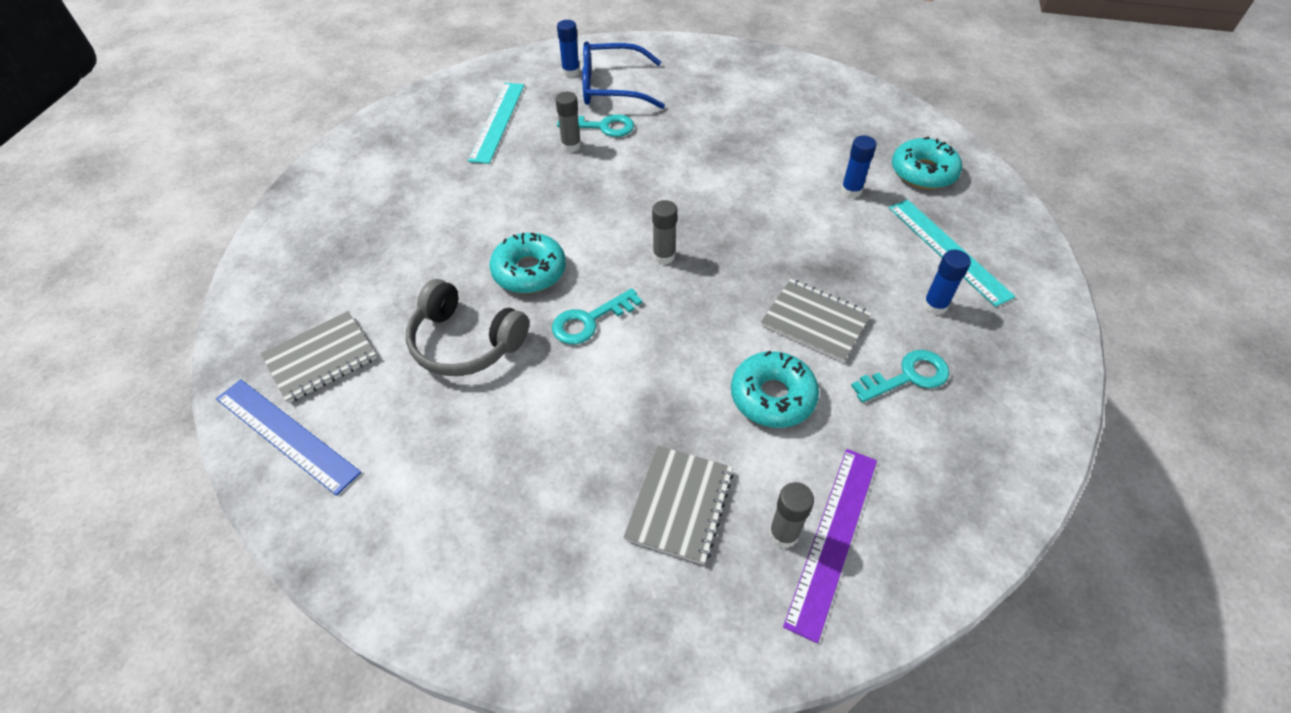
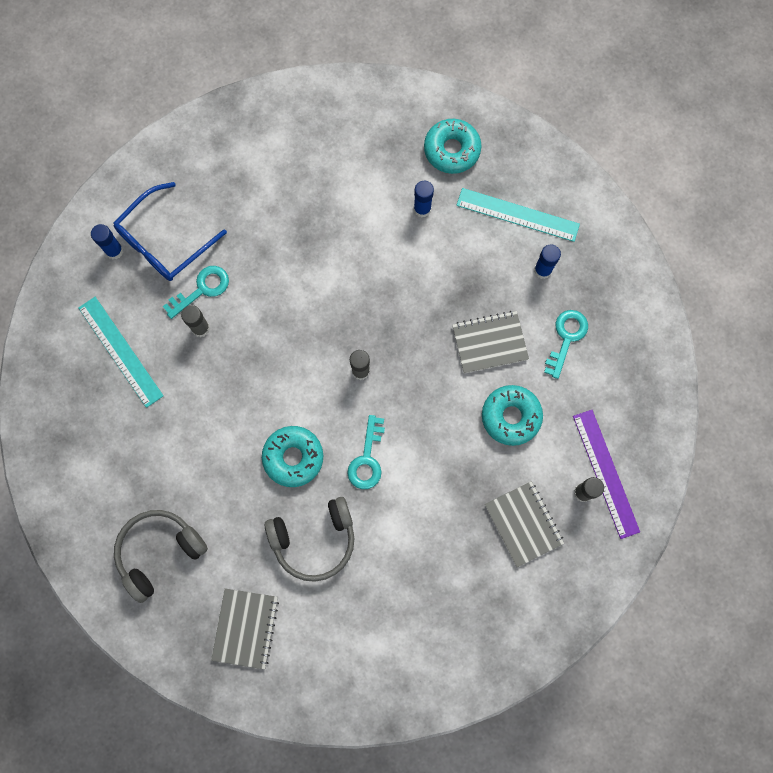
camera: 45 degrees left, 25 degrees up
blue ruler [216,379,361,496] -> none
none -> grey headphones [114,510,208,603]

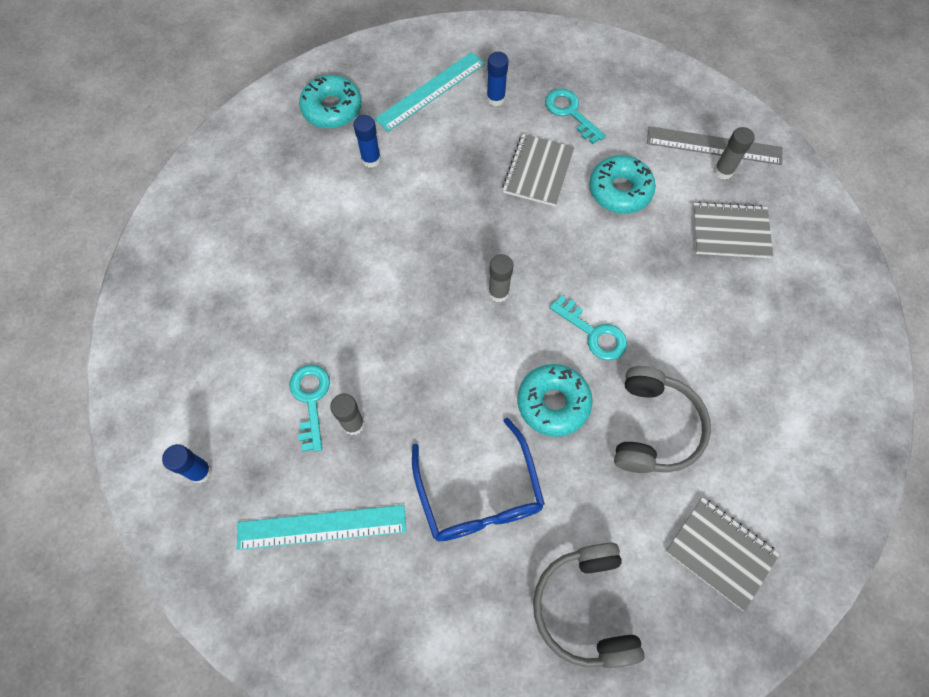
camera: 60 degrees left, 10 degrees down
blue glasses [113,182,227,281] -> blue glasses moved to [412,417,545,542]
purple ruler [573,410,640,539] -> grey ruler [647,126,783,165]

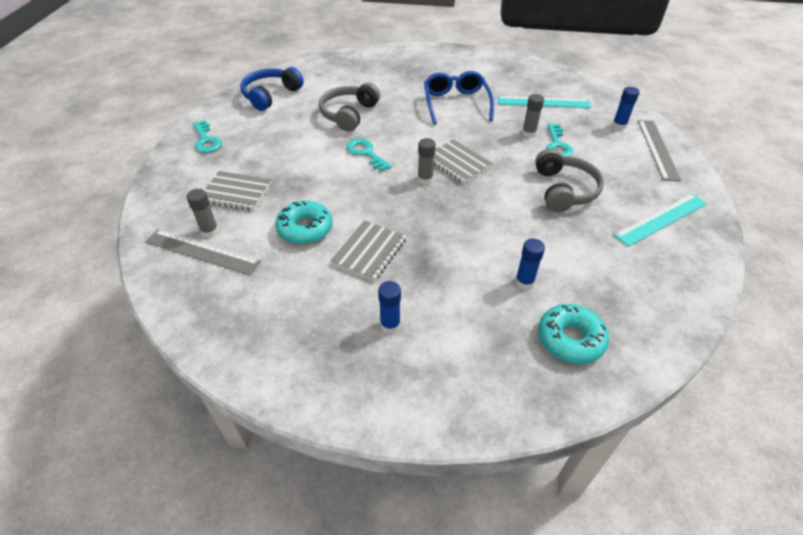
camera: 170 degrees left, 20 degrees down
turquoise ruler [375,52,485,132] -> turquoise ruler moved to [614,193,707,247]
turquoise donut [517,364,593,437] -> none
grey headphones [533,543,645,668] -> grey headphones moved to [535,148,604,212]
turquoise key [545,88,606,144] -> turquoise key moved to [193,120,222,153]
grey notebook [665,497,780,611] -> grey notebook moved to [434,139,493,184]
none -> blue headphones [240,67,304,111]
none -> grey ruler [638,120,682,181]

